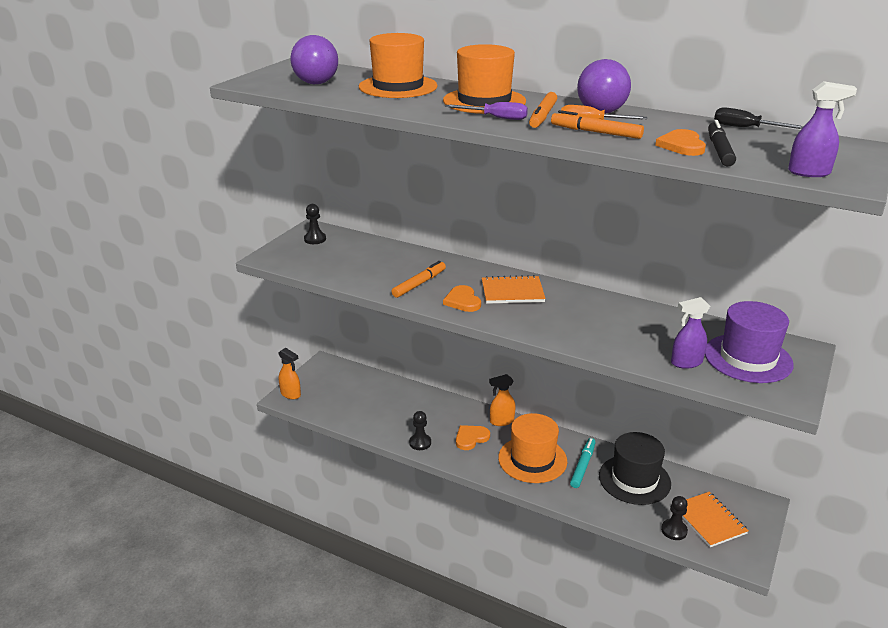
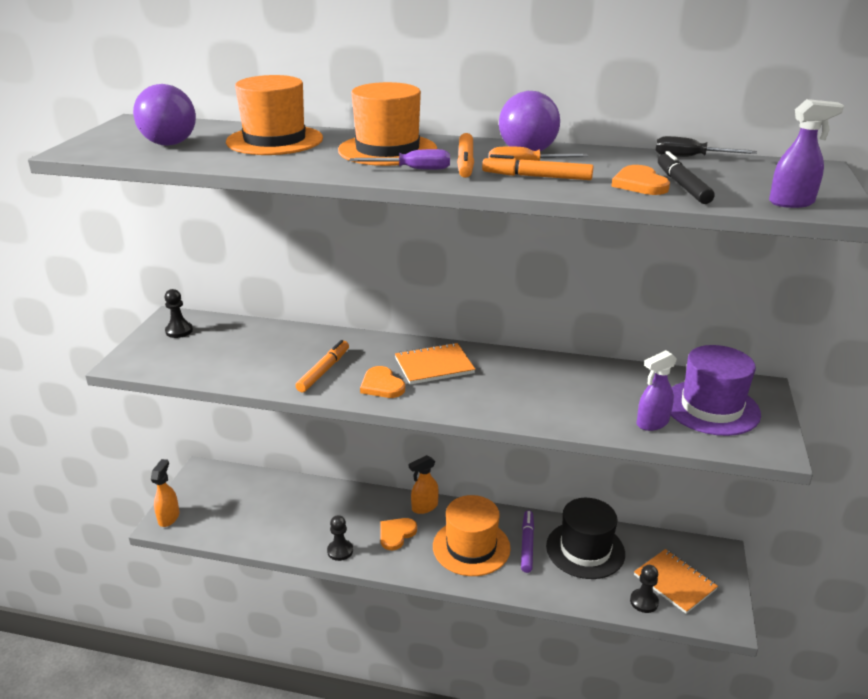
camera: 15 degrees left, 0 degrees up
orange spray bottle [279,348,301,399] -> orange spray bottle turned 105 degrees counterclockwise [151,459,179,527]
turquoise marker [570,438,596,488] -> purple marker [521,510,534,573]

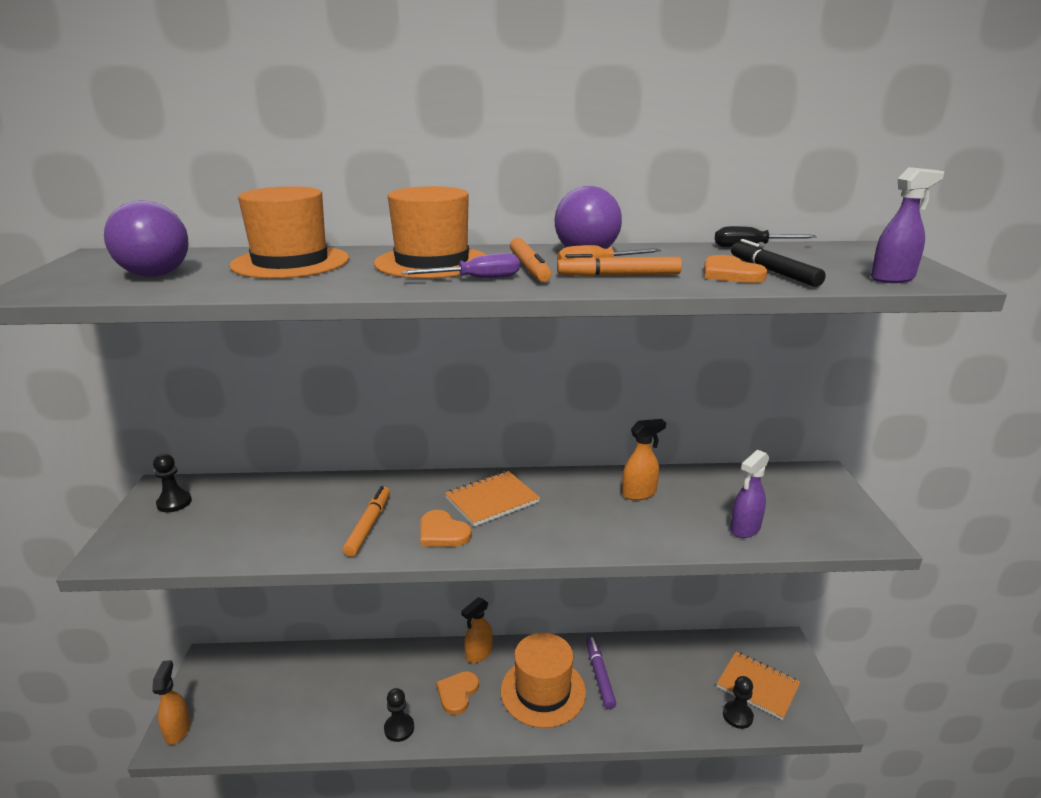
camera: 15 degrees left, 5 degrees down
black hat [546,498,625,579] -> none
purple hat [671,345,761,436] -> none
none -> orange spray bottle [622,419,666,500]

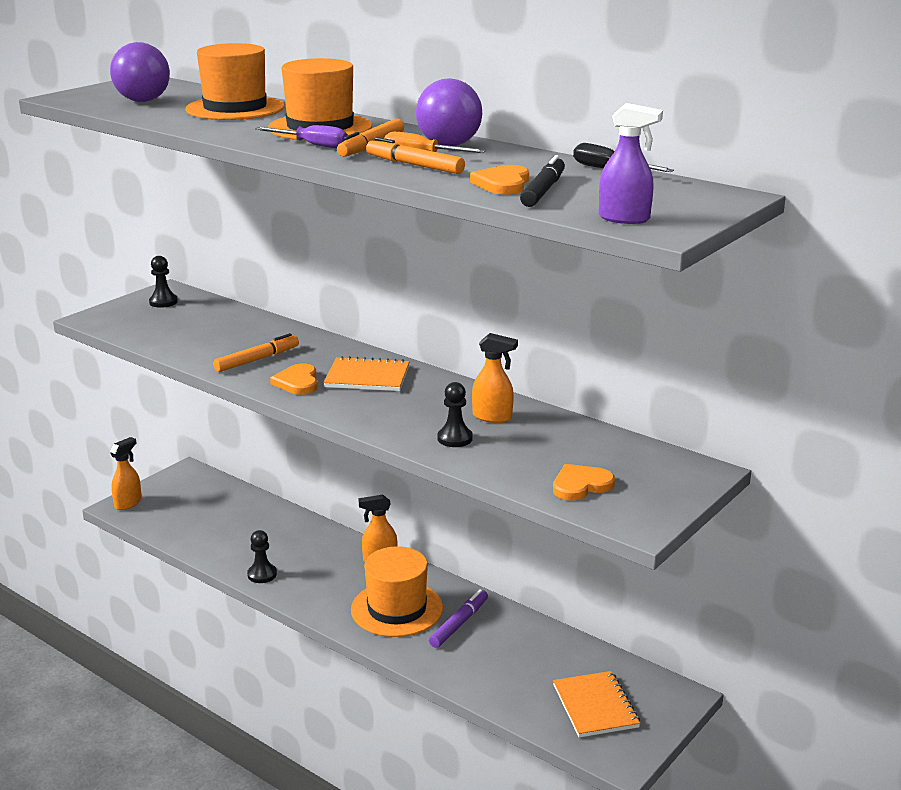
camera: 40 degrees right, 0 degrees up
orange heart [436,671,479,715] -> orange heart moved to [553,464,615,501]
black pawn [723,676,754,729] -> black pawn moved to [438,382,473,447]
purple spray bottle [730,450,769,538] -> none

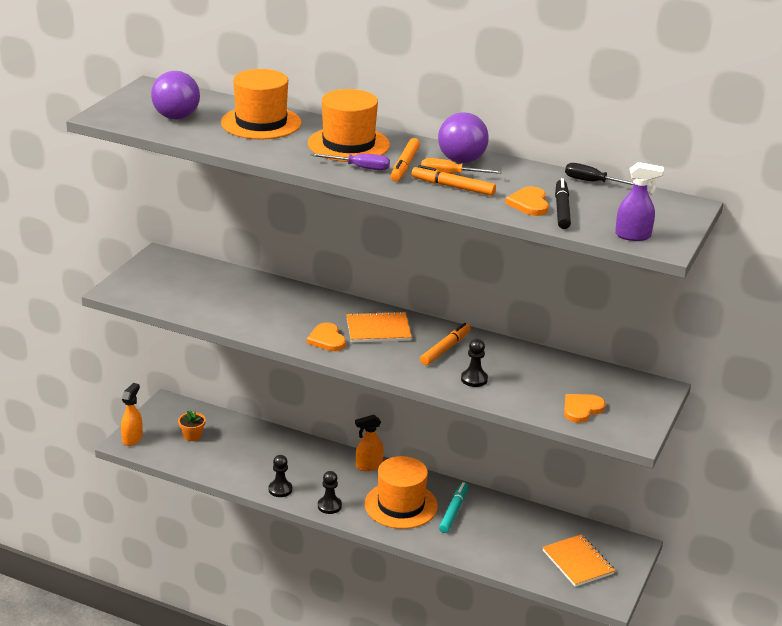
camera: 15 degrees left, 5 degrees up
black pawn [149,256,178,308] -> black pawn moved to [318,471,342,514]
orange marker [213,333,299,372] -> orange marker moved to [420,323,471,365]
purple marker [429,589,488,648] -> turquoise marker [439,482,468,533]
orange spray bottle [472,333,518,423] -> none
none -> orange flower pot [178,410,206,441]

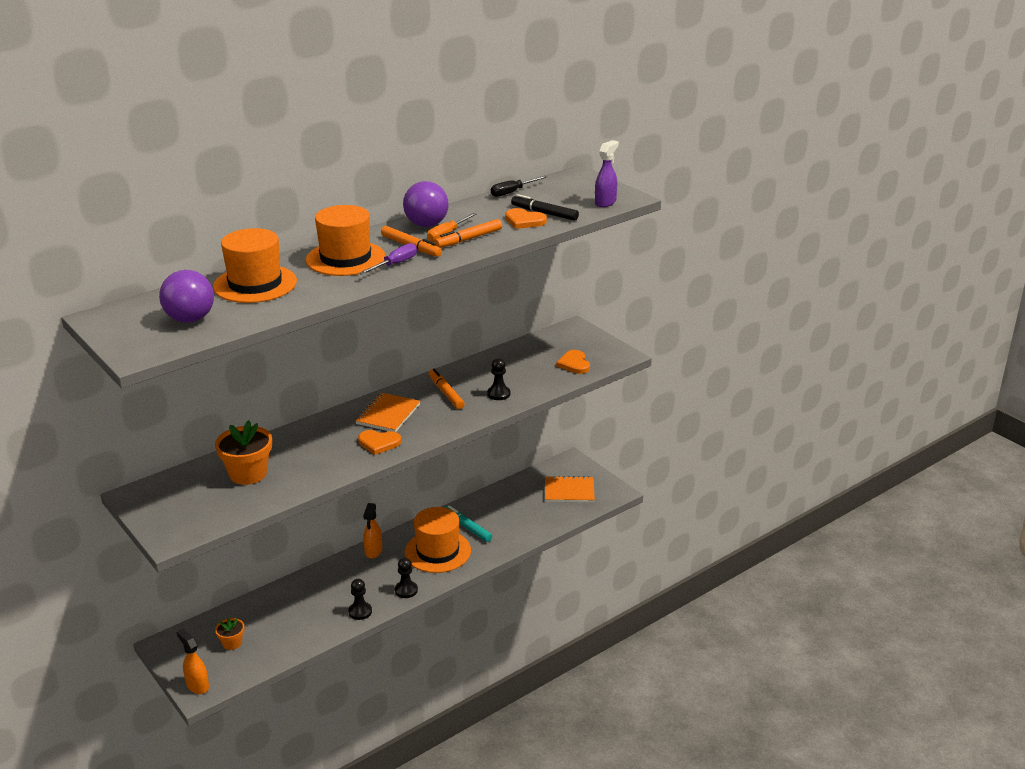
camera: 60 degrees left, 0 degrees up
none -> orange flower pot [215,420,272,485]

